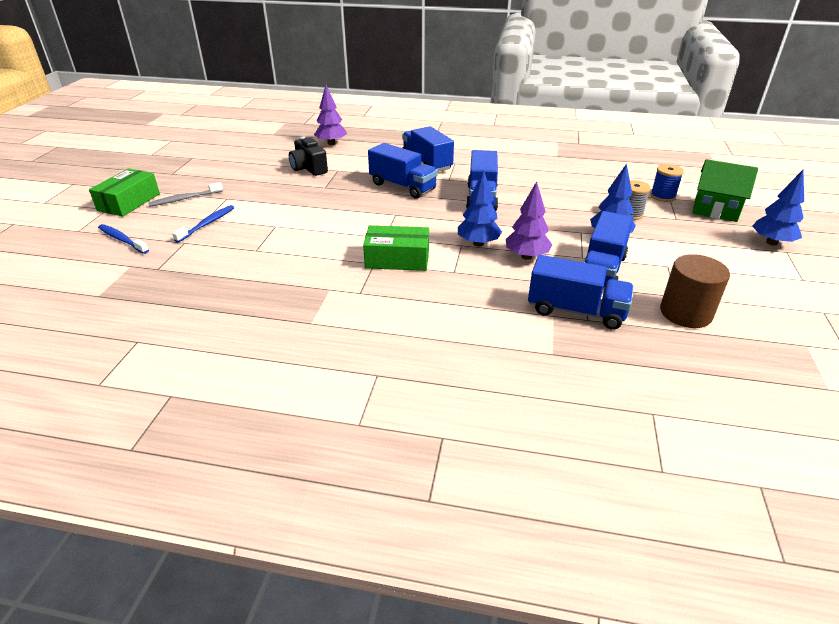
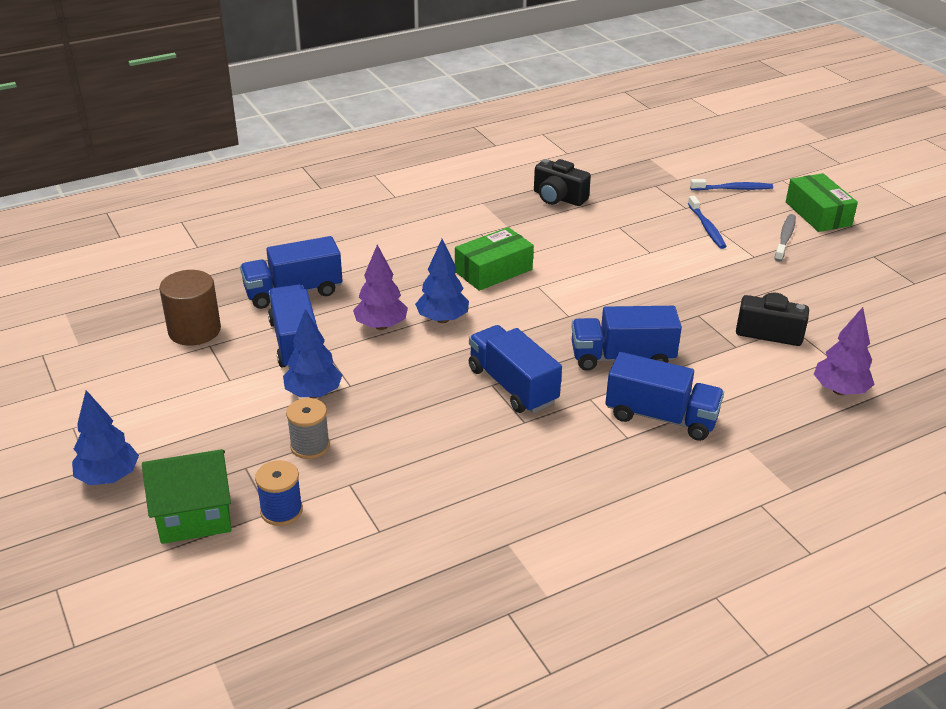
camera: 140 degrees right, 0 degrees up
none -> black camera [534,159,591,206]

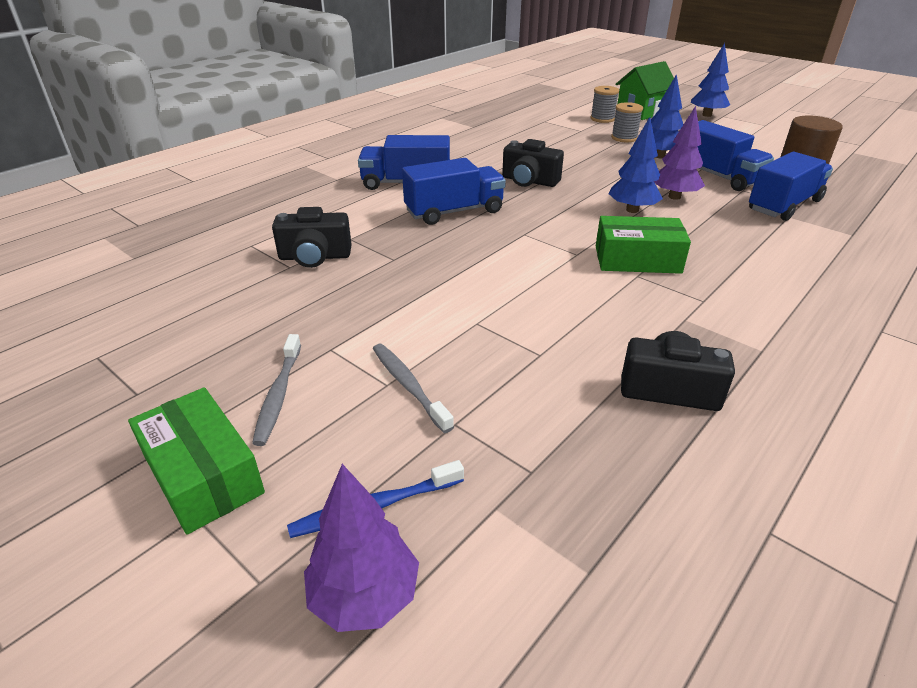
camera: 160 degrees right, 0 degrees up
blue spool [255,460,303,526] -> grey spool [590,86,619,123]
green box [455,227,534,291] -> green box turned 60 degrees clockwise [596,216,691,274]
blue truck [469,325,562,413] -> black camera [502,139,564,187]
blue toothbrush [688,196,727,249] -> grey toothbrush [373,344,454,433]
purple tree [814,307,875,395] -> purple tree moved to [304,464,419,632]

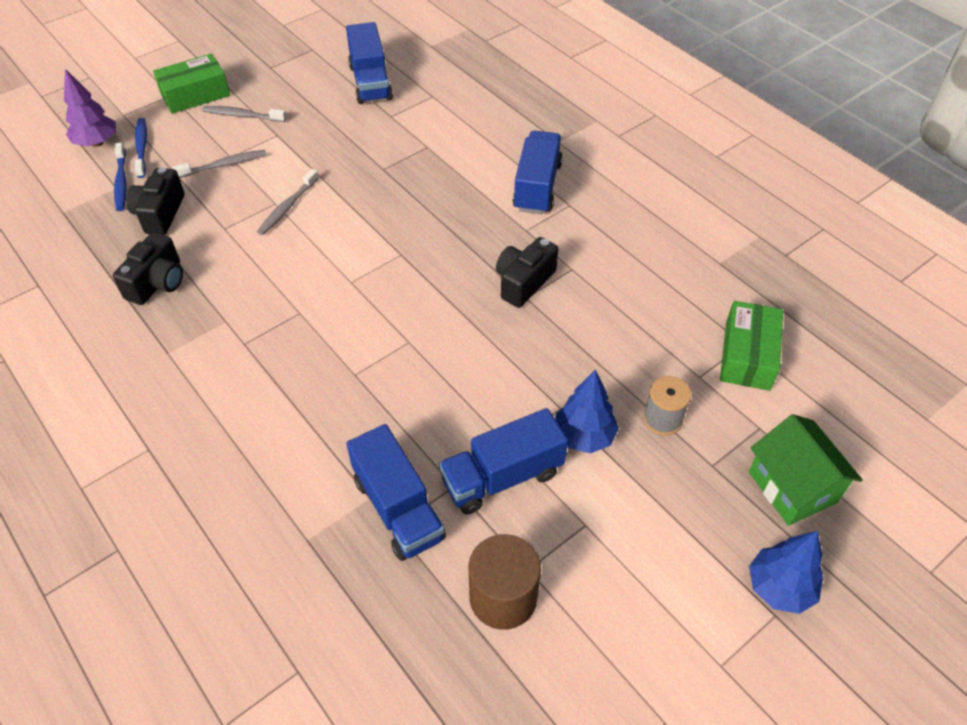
camera: 100 degrees right, 15 degrees up
black camera [272,207,352,268] -> black camera moved to [126,167,184,235]
blue truck [402,158,506,225] -> blue truck moved to [346,22,393,104]
grey spool [590,86,619,123] -> none
green box [596,216,691,274] -> green box moved to [720,301,783,391]
blue tree [608,117,663,213] -> none
purple tree [654,106,705,200] -> none
none -> blue toothbrush [114,142,127,211]
none -> grey toothbrush [257,169,319,235]

